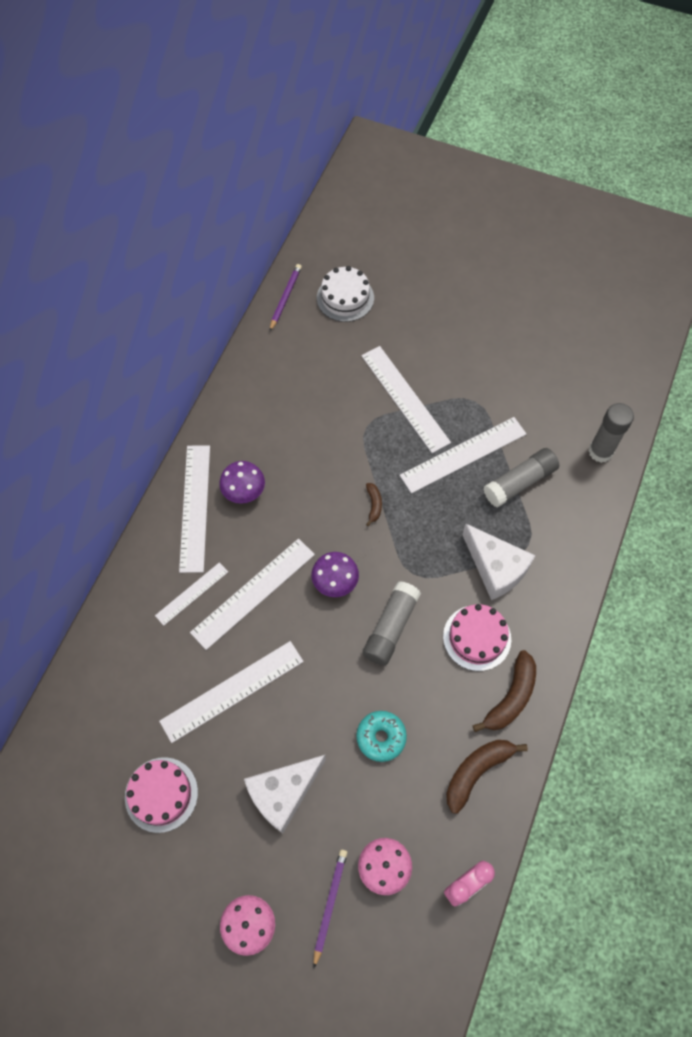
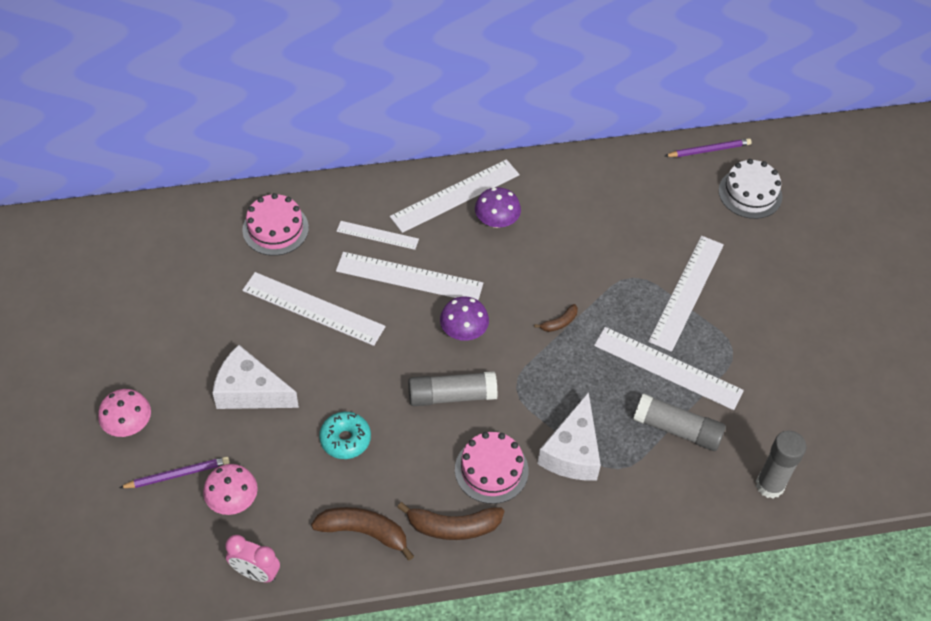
camera: 55 degrees right, 10 degrees down
pink cake [125,757,198,833] -> pink cake moved to [242,193,309,256]

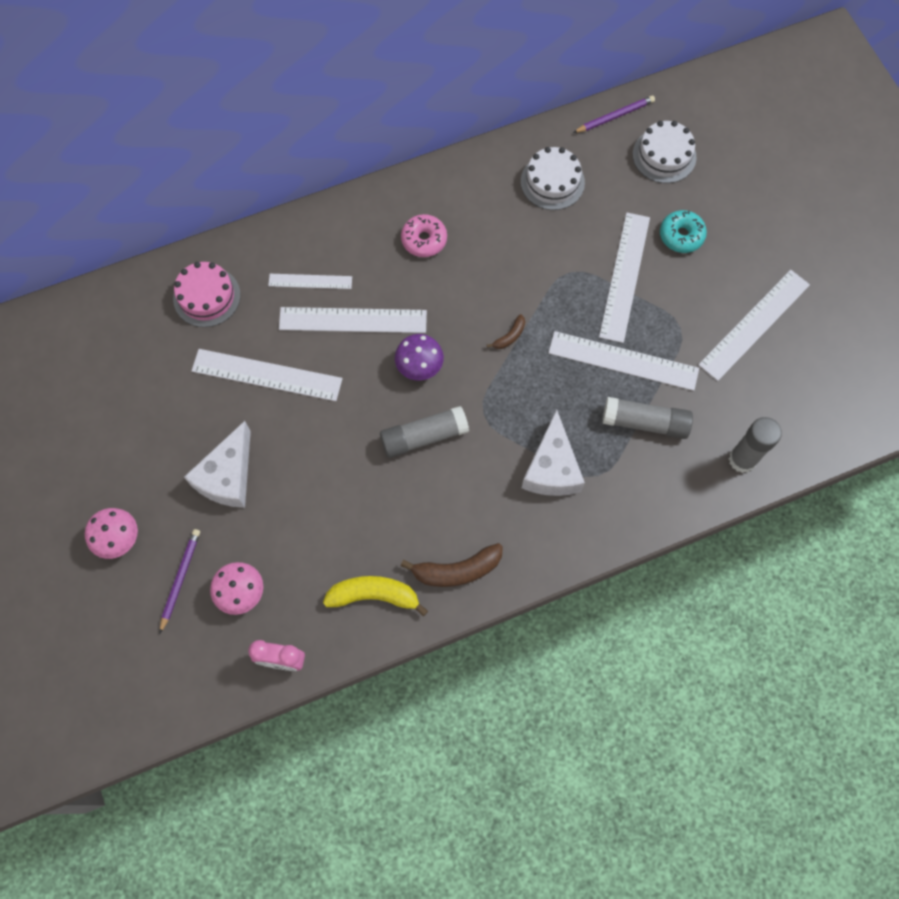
camera: 10 degrees left, 15 degrees up
purple pencil [119,456,230,488] -> purple pencil turned 45 degrees counterclockwise [160,529,200,633]
white cheese [213,345,299,409] -> white cheese turned 75 degrees counterclockwise [184,421,251,508]
brown banana [311,507,414,560] -> yellow banana [323,576,428,617]
turquoise donut [319,412,371,459] -> turquoise donut moved to [660,210,707,253]
white ruler [390,159,520,233] -> white ruler moved to [698,270,810,381]
pink cake [455,432,529,504] -> none
purple mushroom [475,187,521,228] -> pink donut [401,214,447,257]
none -> white cake [521,147,585,210]

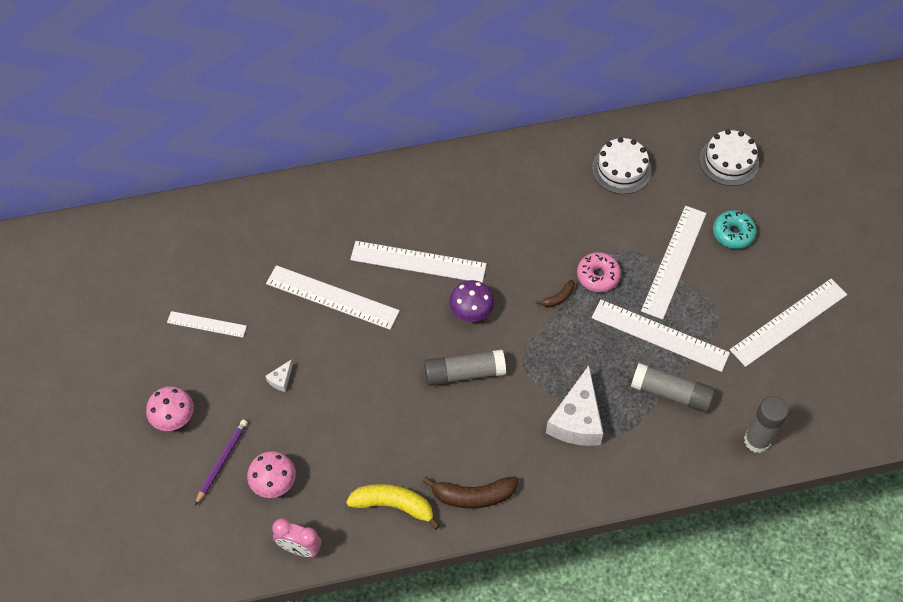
camera: 10 degrees right, 10 degrees down
pink cake [173,262,241,327] -> none
white cheese [184,421,251,508] -> white cheese [266,359,293,392], size x0.42
white ruler [268,274,352,289] -> white ruler moved to [167,311,247,338]
pink donut [401,214,447,257] -> pink donut moved to [577,252,621,292]
purple pencil [573,96,655,133] -> none

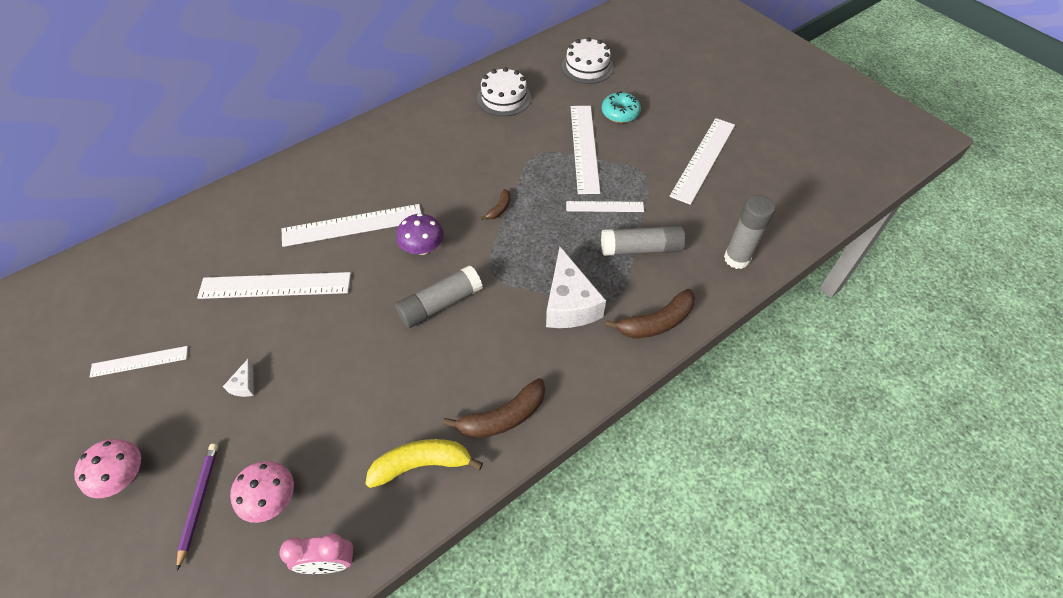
camera: 25 degrees left, 5 degrees down
pink donut [577,252,621,292] -> none
white ruler [592,299,730,372] -> white ruler [566,201,644,212], size x0.57
none -> brown banana [605,289,695,338]

